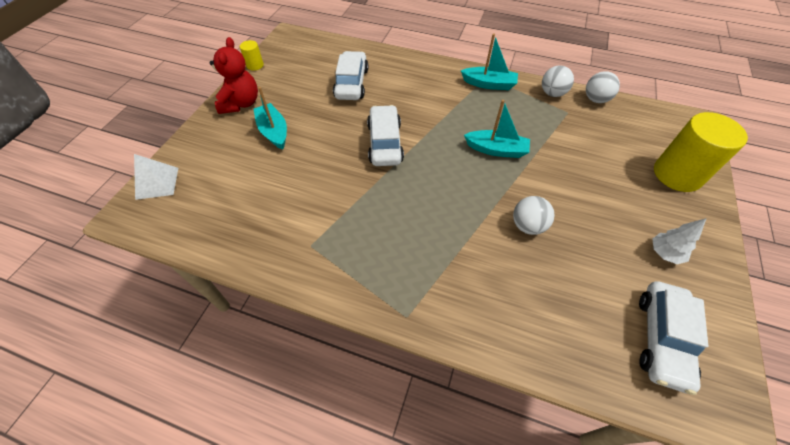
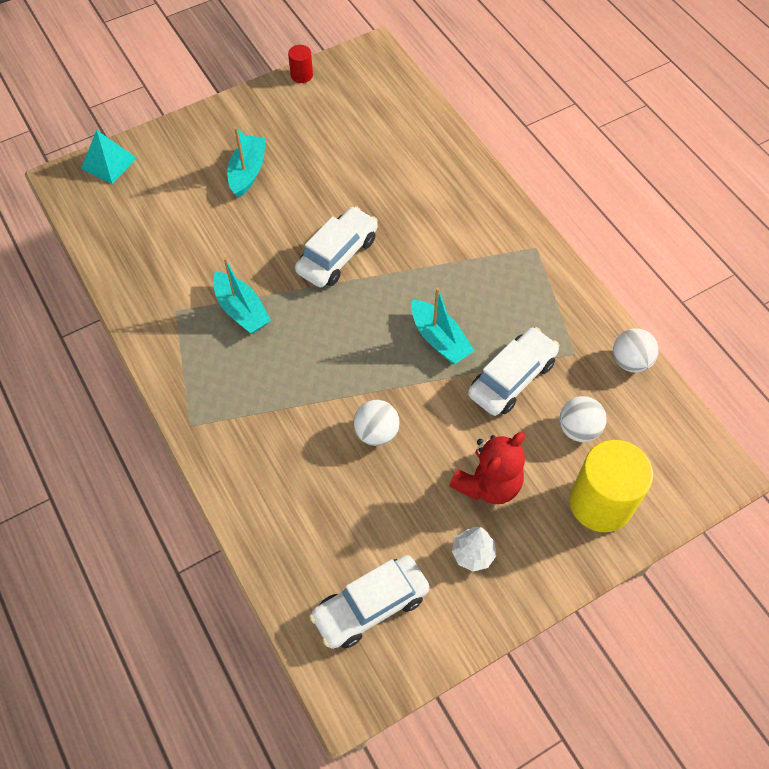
camera: 40 degrees right, 5 degrees up
white pyramid [134,154,178,200] -> turquoise pyramid [81,130,136,184]
red teddy bear [210,37,258,114] -> red teddy bear moved to [449,432,525,504]
yellow cylinder [240,40,264,71] -> red cylinder [288,45,313,83]
white car [333,51,368,100] -> white car moved to [468,327,559,416]
turquoise boat [461,34,518,90] -> turquoise boat moved to [213,257,271,334]
white ball [542,65,574,97] -> white ball moved to [560,396,607,442]

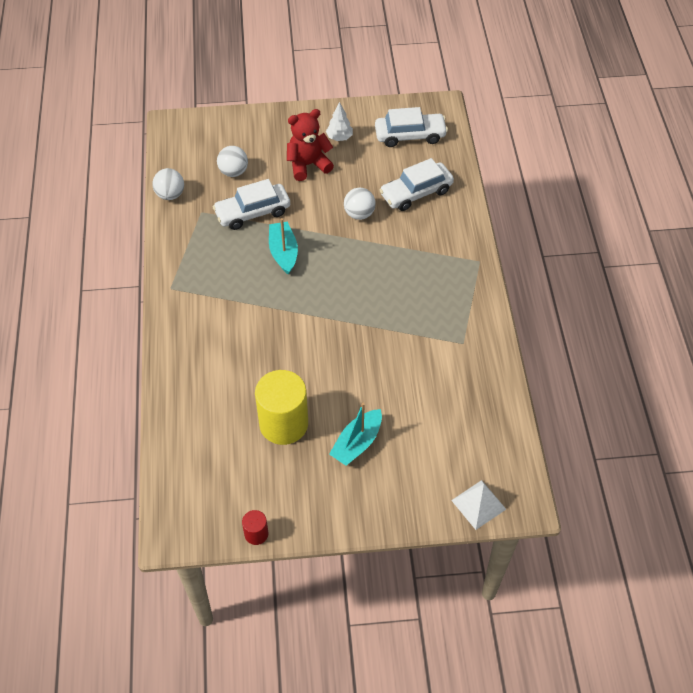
camera: 155 degrees left, 5 degrees down
turquoise pyramid [81,130,136,184] -> white pyramid [451,480,506,530]
turquoise boat [213,257,271,334] -> none
white car [295,206,378,287] -> white car moved to [380,158,454,211]
yellow cylinder [570,440,653,532] -> yellow cylinder moved to [255,370,308,445]

